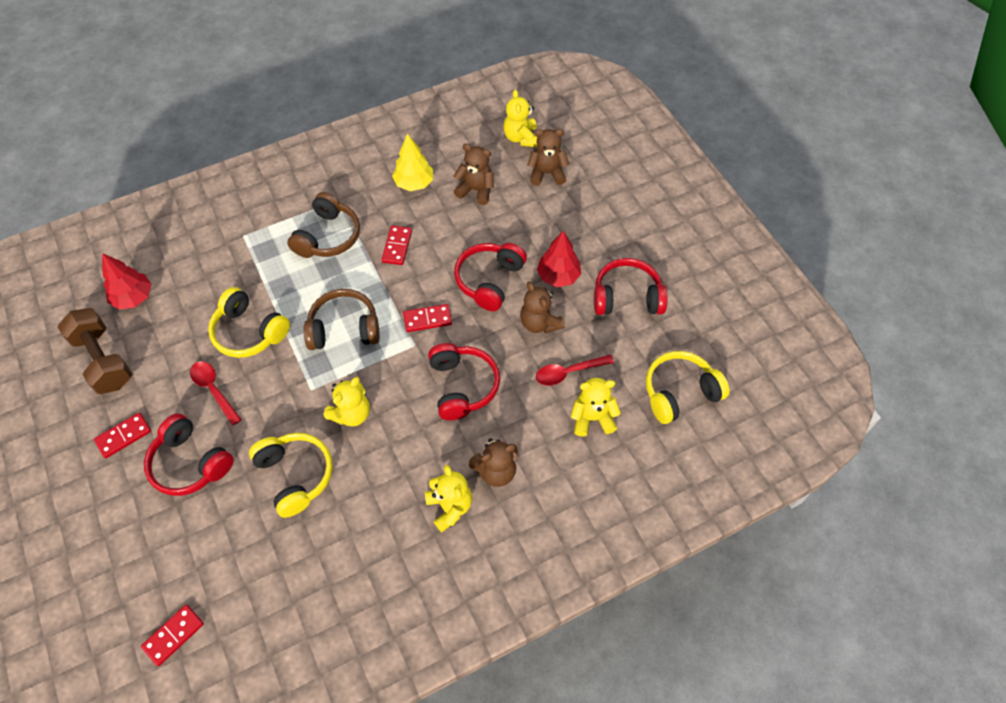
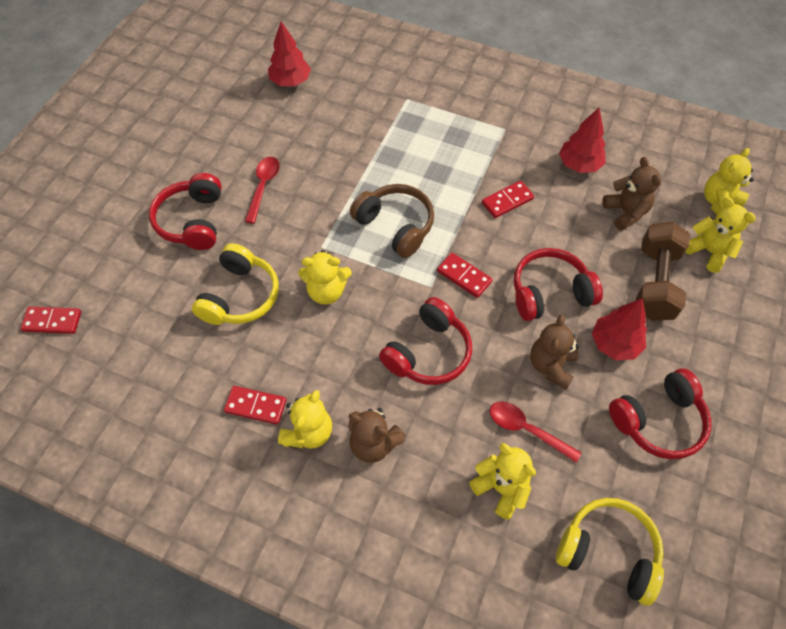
camera: 50 degrees right, 0 degrees up
brown dumbbell [58,308,132,394] -> brown dumbbell moved to [636,222,690,321]
red domino [94,412,151,459] -> red domino moved to [224,386,286,425]
yellow headphones [208,287,290,358] -> none
brown headphones [287,192,360,258] -> none
yellow tree [392,133,433,191] -> red tree [559,108,606,173]
brown teddy bear [527,129,570,186] -> yellow teddy bear [685,197,756,273]
red headphones [594,258,667,315] -> red headphones turned 105 degrees clockwise [609,368,711,460]

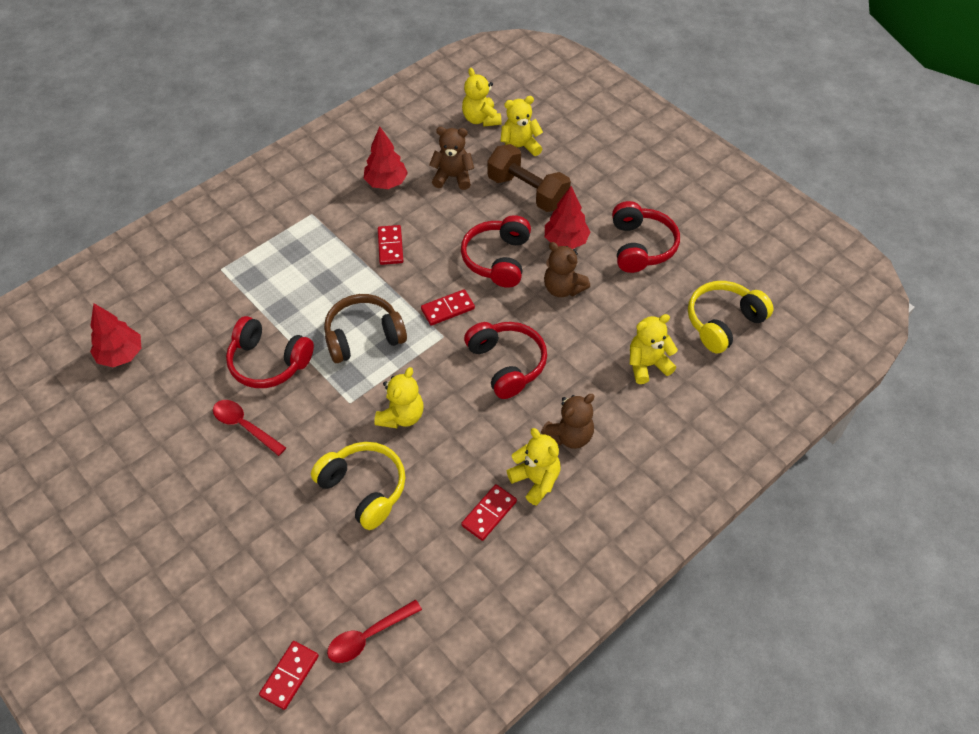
camera: 65 degrees left, 5 degrees down
red headphones [149,173,222,250] -> red headphones moved to [226,316,314,388]
red spoon [490,401,582,463] -> red spoon moved to [327,600,422,663]

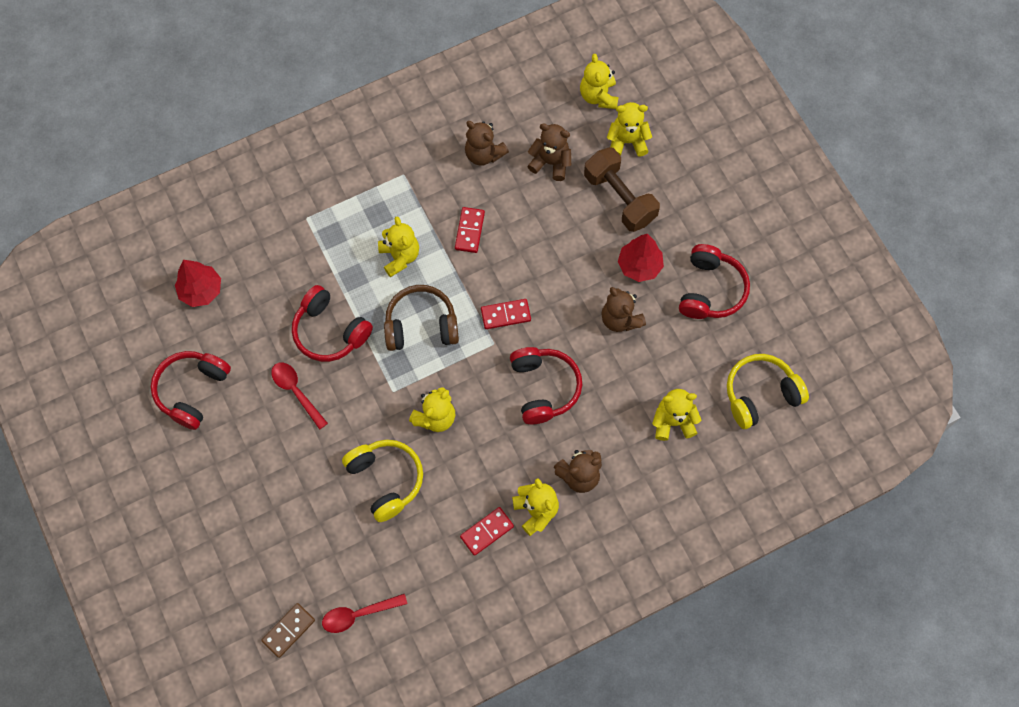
camera: 15 degrees right, 15 degrees up
red domino [259,641,319,710] -> brown domino [261,603,315,658]
red tree [363,126,408,189] -> brown teddy bear [465,121,509,166]
red headphones [461,215,531,288] -> red headphones moved to [151,351,231,430]
none -> yellow teddy bear [378,217,419,277]

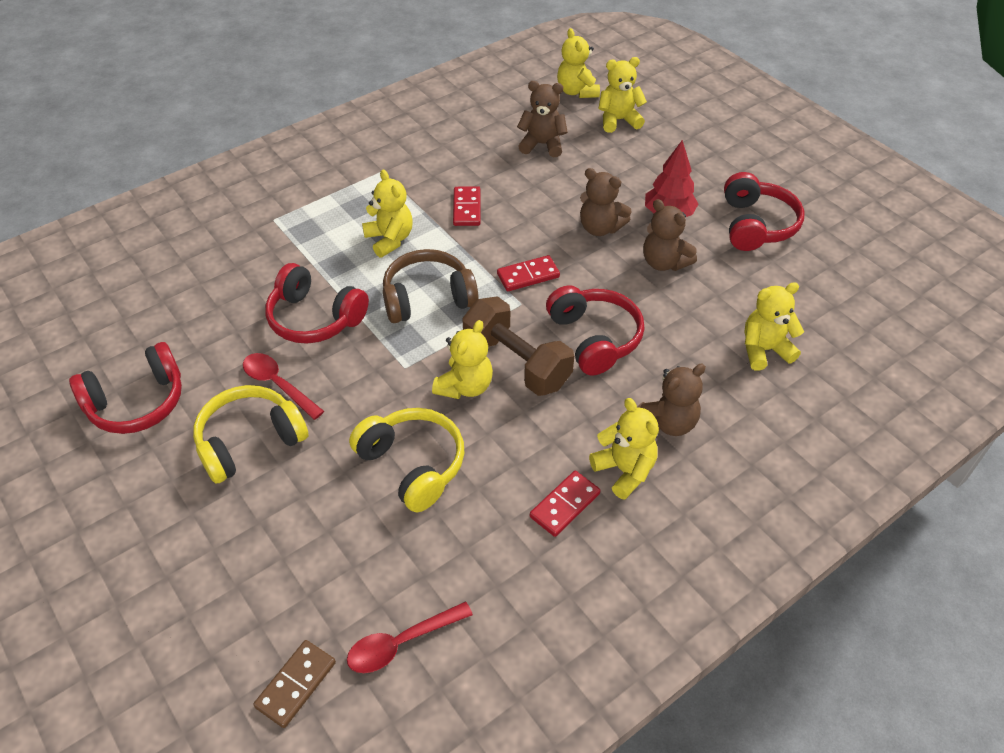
camera: 10 degrees left, 20 degrees down
red headphones [151,351,231,430] -> red headphones turned 135 degrees counterclockwise [69,342,182,434]
red tree [175,260,221,307] -> none
brown teddy bear [465,121,509,166] -> brown teddy bear moved to [580,168,632,236]
brown dumbbell [584,147,660,232] -> brown dumbbell moved to [462,296,574,396]
yellow headphones [727,354,809,429] -> yellow headphones moved to [193,385,308,484]

